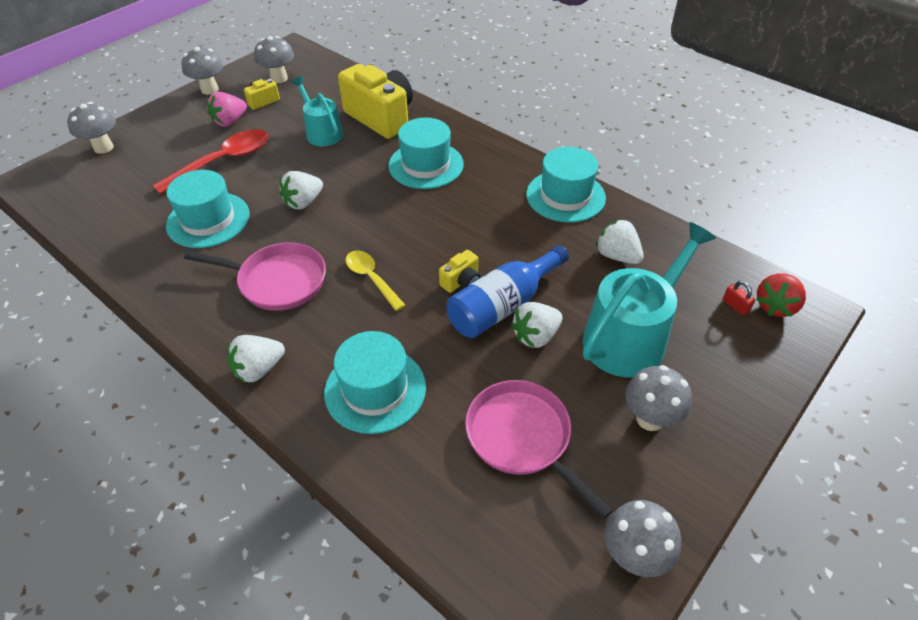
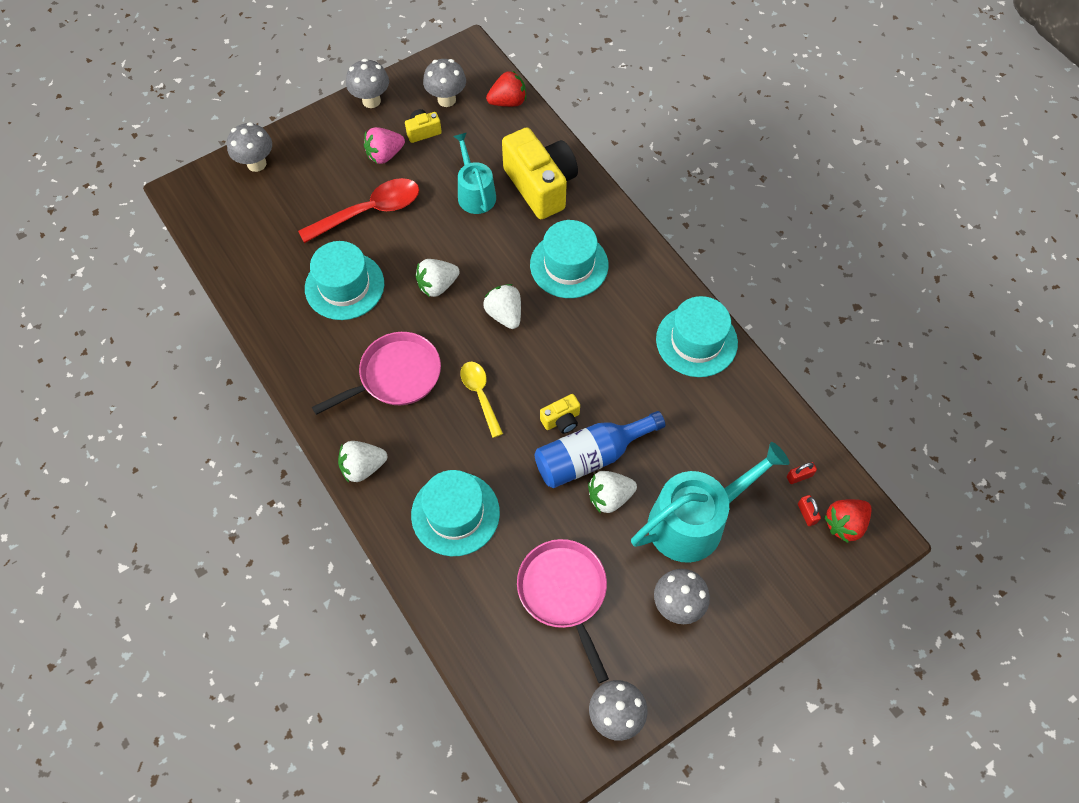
camera: 15 degrees right, 15 degrees up
pink pan [184,242,326,311] -> pink pan turned 60 degrees counterclockwise [312,332,441,415]
white strawberry [596,219,644,264] -> white strawberry moved to [483,284,521,329]
none -> red strawberry [486,70,526,107]
none -> red padlock [787,462,817,484]

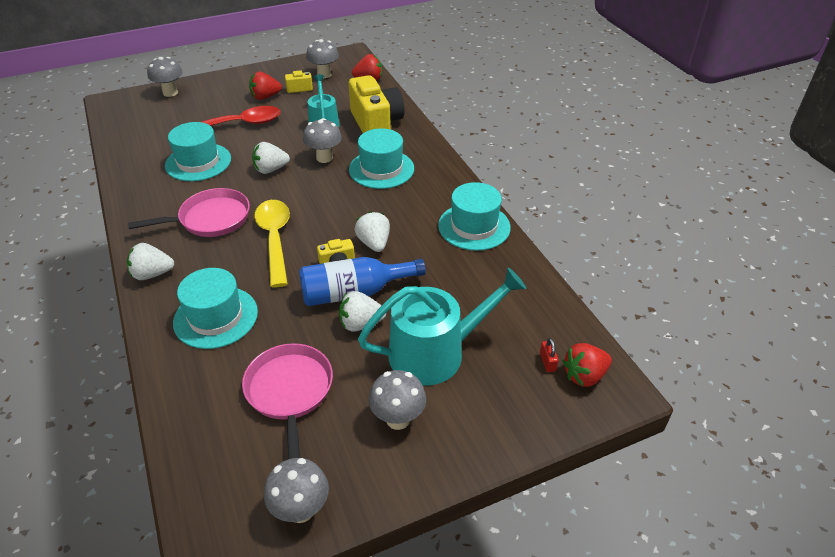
camera: 10 degrees right, 20 degrees down
grey mushroom [346,59,389,108] -> grey mushroom moved to [303,118,342,163]
pink strawberry [364,127,405,164] -> red strawberry [249,72,282,100]
yellow spoon [461,361,503,438] -> yellow spoon [254,200,290,287], size x1.62
white strawberry [483,284,521,329] -> white strawberry moved to [354,211,390,252]
red padlock [787,462,817,484] -> none

